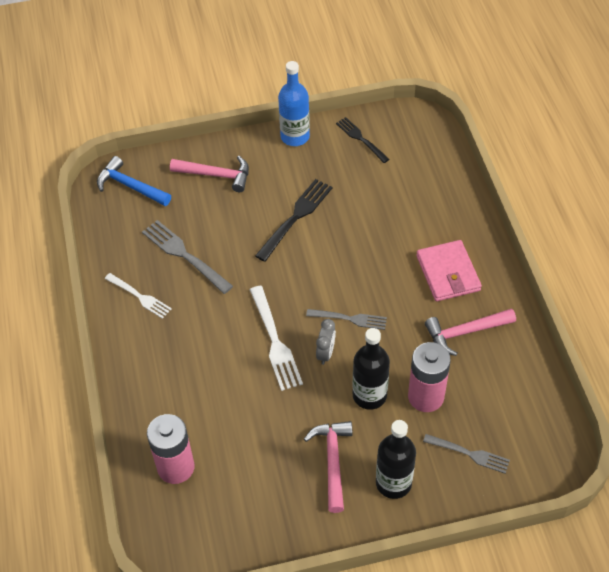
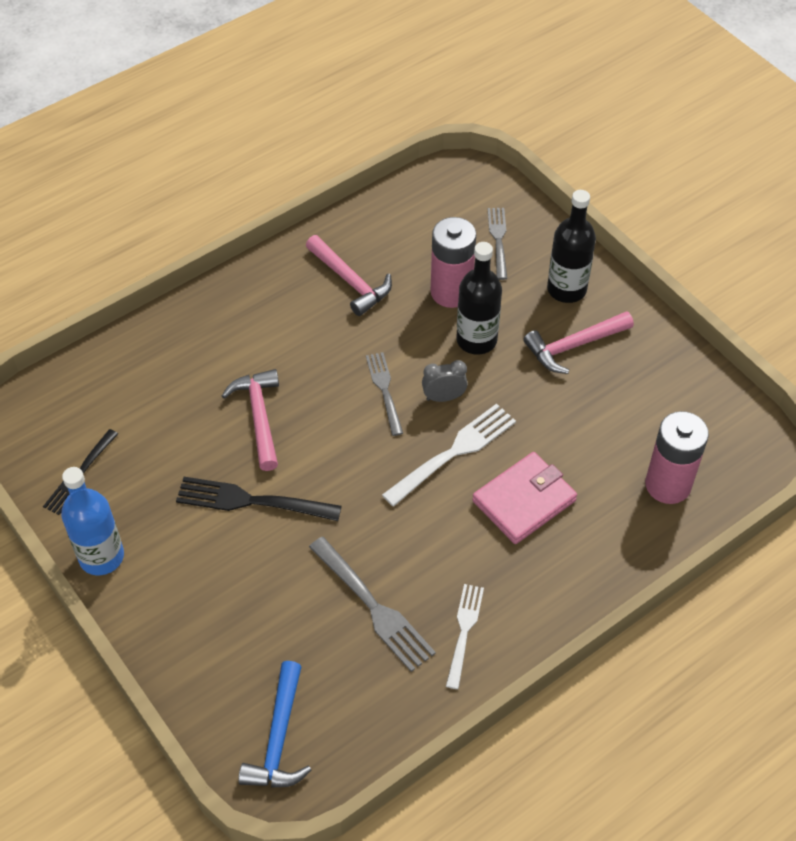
camera: 115 degrees left, 0 degrees up
grey fork [142,220,233,294] -> grey fork turned 60 degrees counterclockwise [309,537,436,672]
pink hammer [170,156,249,192] -> pink hammer moved to [222,369,279,471]
pink wallet [416,240,482,301] -> pink wallet moved to [472,452,577,544]

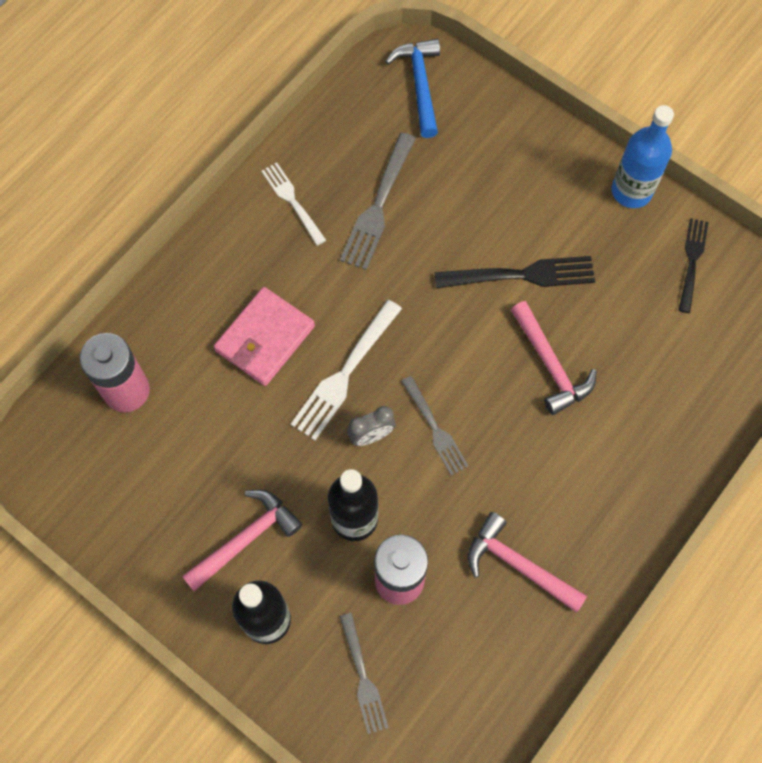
camera: 165 degrees right, 15 degrees up
grey fork [309,537,436,672] -> grey fork turned 105 degrees counterclockwise [340,133,416,270]
white fork [446,584,484,689] -> white fork turned 150 degrees clockwise [261,162,326,246]

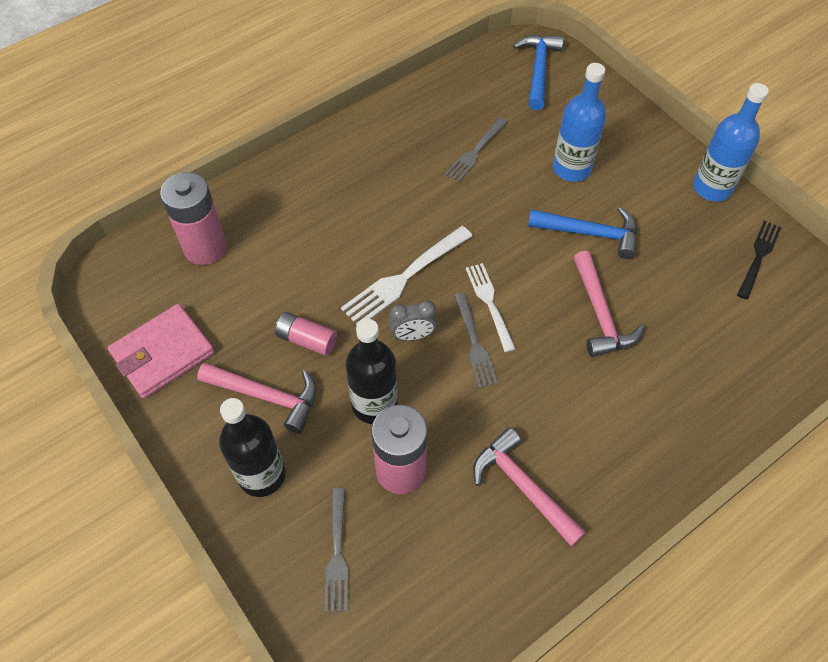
camera: 15 degrees right, 10 degrees down
pink hammer [182,490,302,591] -> pink hammer turned 45 degrees clockwise [197,363,317,433]
pink wallet [214,287,315,386] -> pink wallet moved to [108,304,215,399]
white fork [261,162,326,246] -> white fork moved to [466,263,516,352]
grey fork [340,133,416,270] -> grey fork [445,118,507,182], size x0.66
black fork [435,256,595,288] -> blue hammer [528,207,637,259]
none -> pink battery [275,312,337,356]
none -> blue bottle [553,63,606,182]

